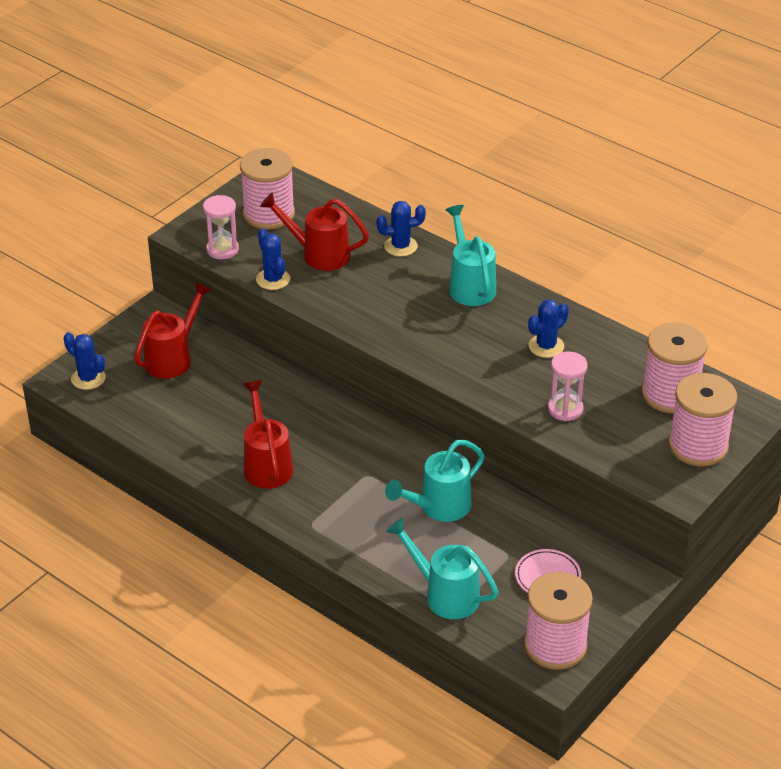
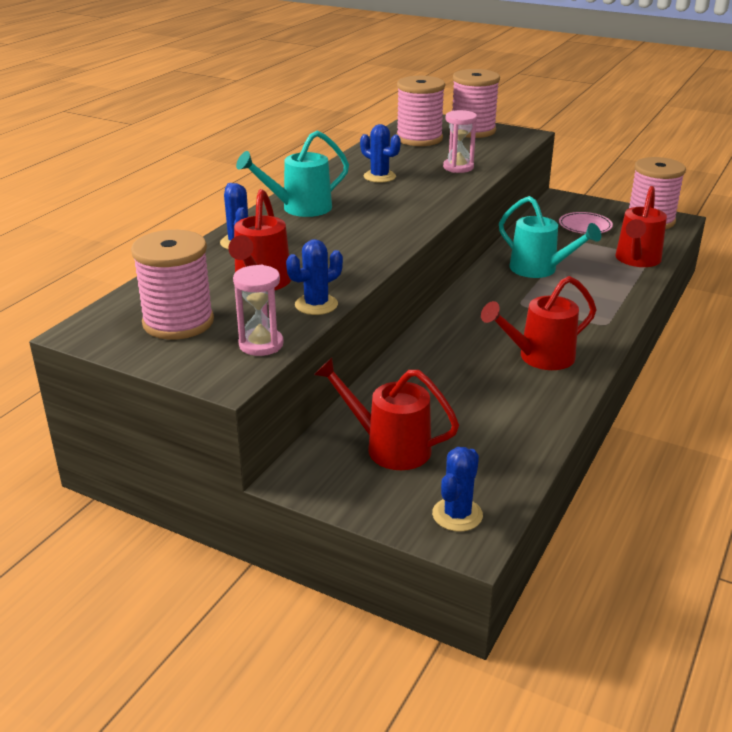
camera: 100 degrees left, 10 degrees down
turquoise watering can [386,518,499,619] -> red watering can [615,186,667,267]

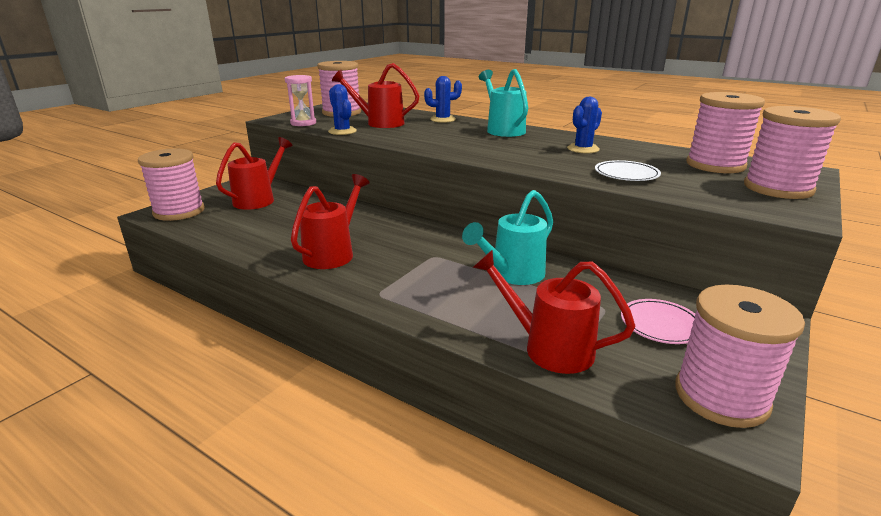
camera: 95 degrees right, 5 degrees down
blue cactus [432,447,483,532] -> pink spool [138,149,205,221]
pink hourglass [443,110,477,173] -> white plate [595,160,661,181]
red watering can [481,276,596,370] -> red watering can turned 45 degrees clockwise [291,174,369,269]

